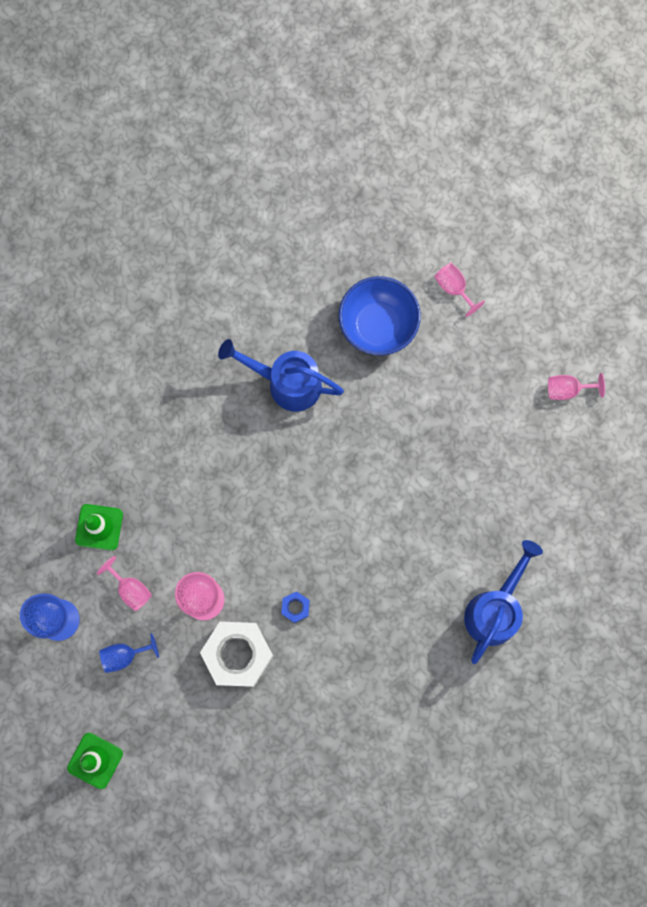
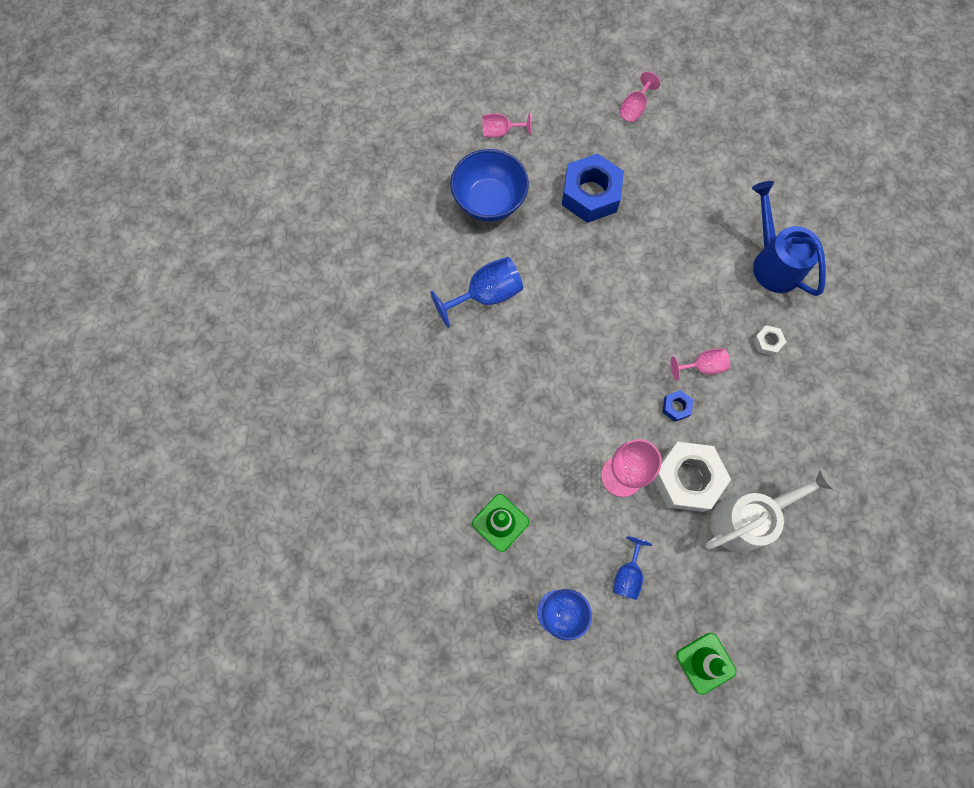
camera: 55 degrees left, 5 degrees down
pink goblet [97,556,152,611] -> pink goblet moved to [670,348,730,381]
blue watering can [218,339,344,412] -> blue goblet [430,257,523,328]
none -> blue nut [562,153,624,223]
none -> white watering can [705,468,835,552]
none -> white nut [753,326,786,356]

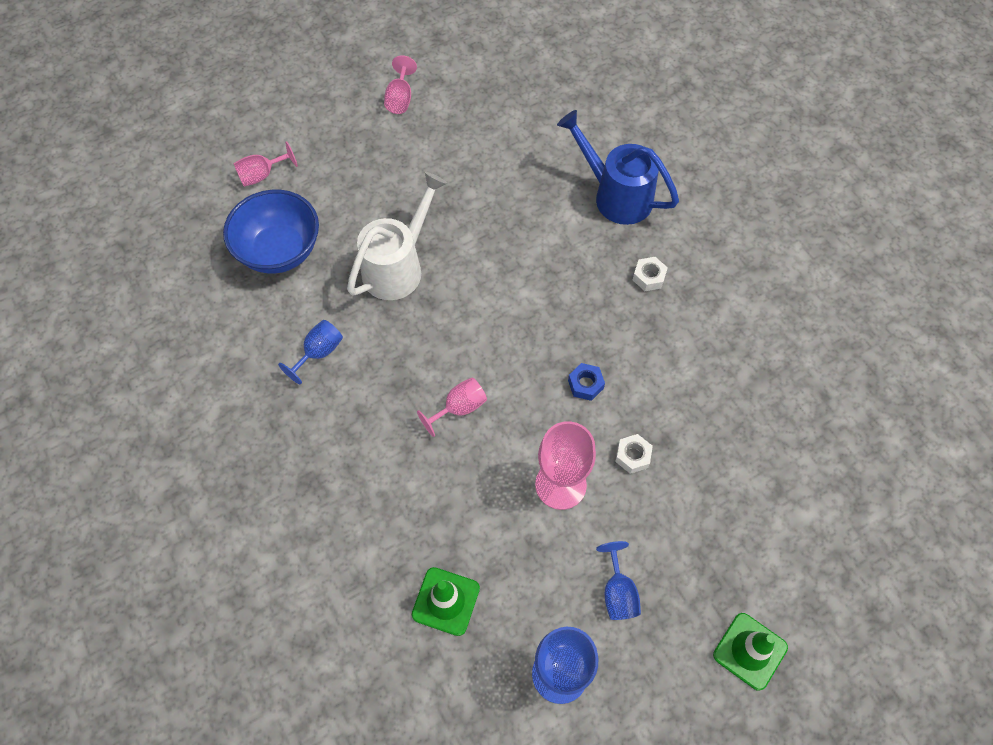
camera: 25 degrees left, 10 degrees down
blue goblet [430,257,523,328] -> blue goblet [278,320,343,384], size x0.61
blue nut [562,153,624,223] -> none
white nut [654,442,731,512] -> white nut [615,434,653,474], size x0.44
pink goblet [670,348,730,381] -> pink goblet moved to [417,377,487,437]
white watering can [705,468,835,552] -> white watering can moved to [347,172,447,300]

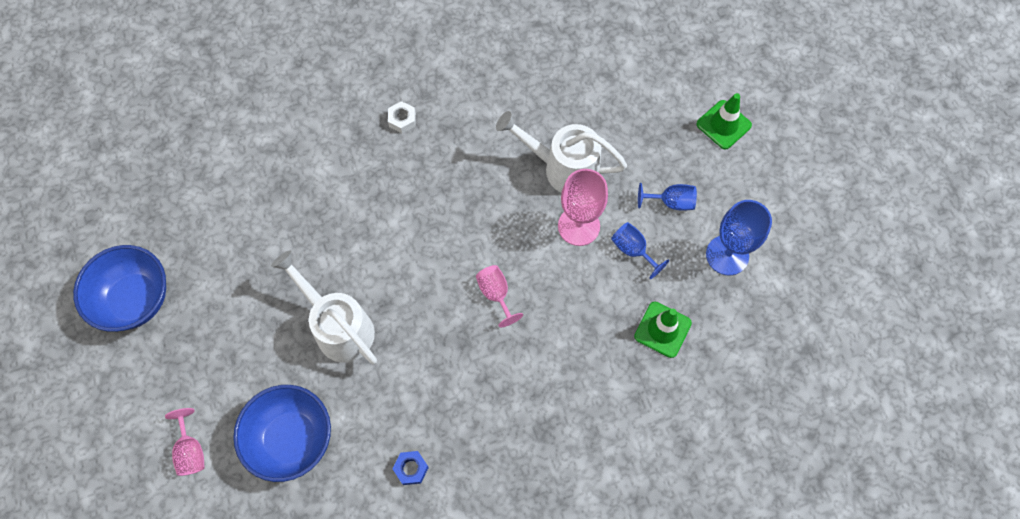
camera: 80 degrees left, 5 degrees up
blue goblet [278,320,343,384] -> blue goblet moved to [611,222,669,279]
pink goblet [384,55,417,114] -> blue bowl [73,245,166,332]
blue watering can [557,110,679,225] -> none
blue nut [568,363,605,401] -> blue nut moved to [393,451,429,485]
white nut [615,434,653,474] -> white watering can [496,111,627,193]

